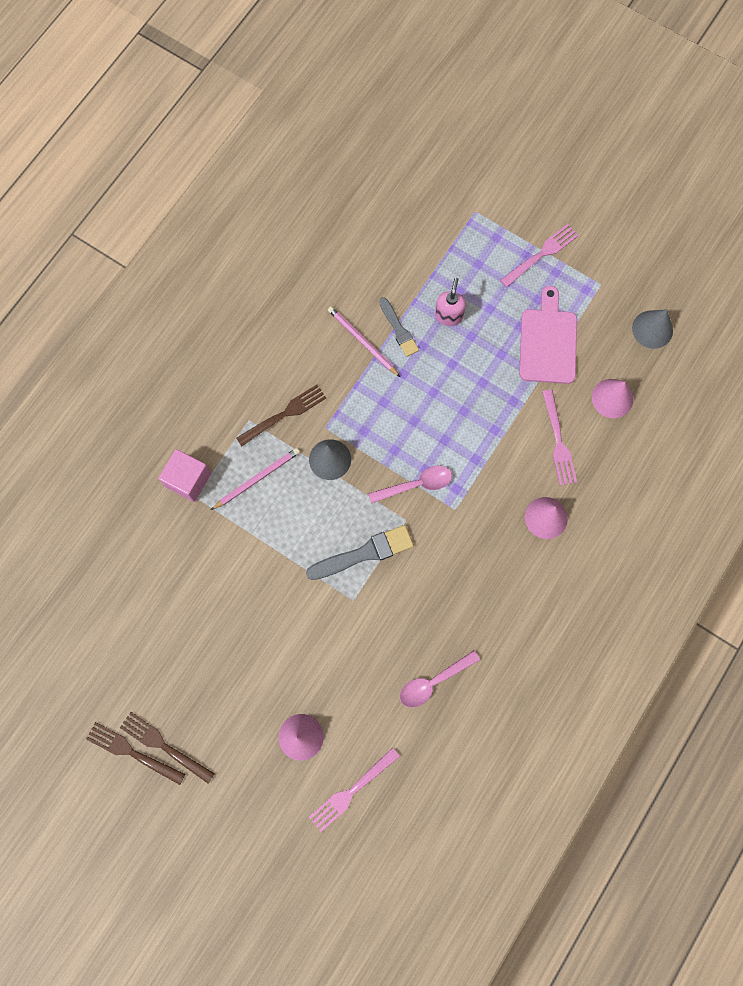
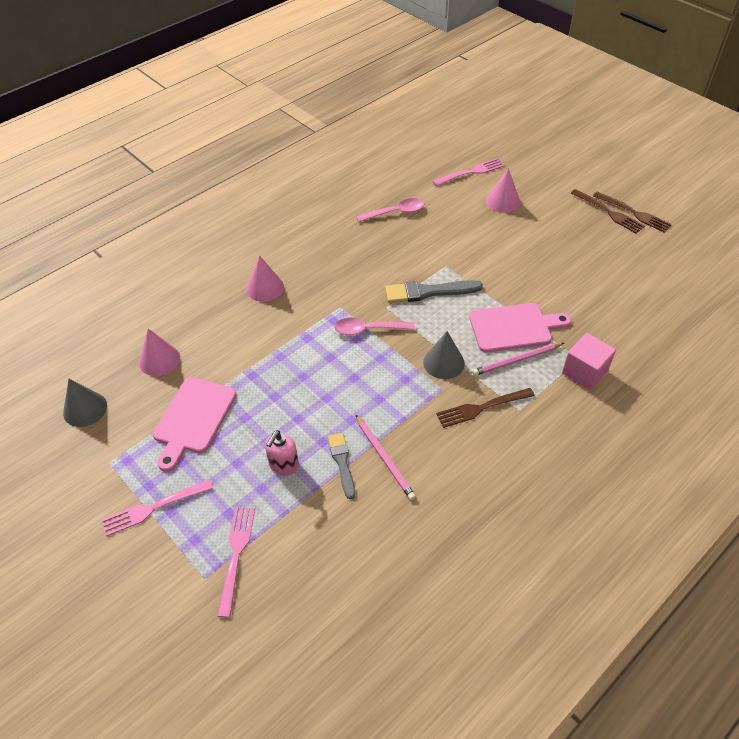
camera: 165 degrees left, 25 degrees down
pink fork [542,390,577,485] -> pink fork moved to [218,507,255,618]
none -> pink cutting board [469,303,571,352]

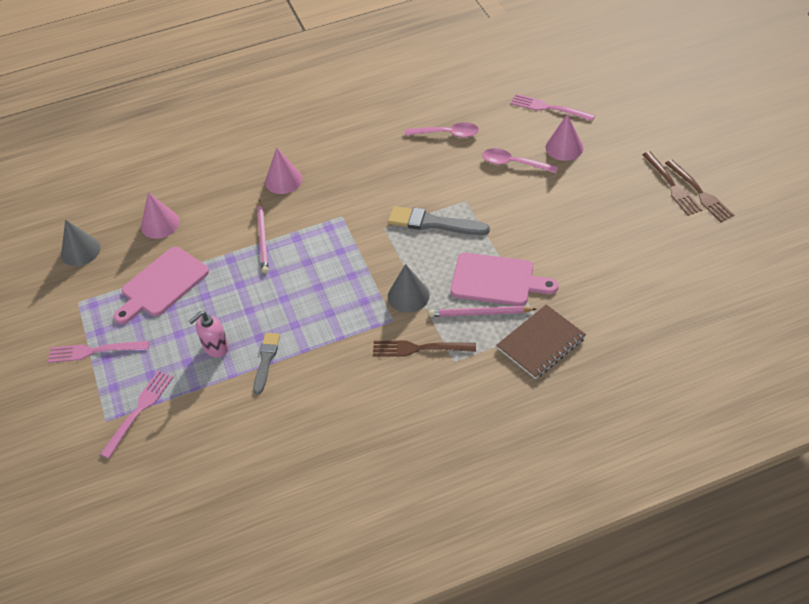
camera: 25 degrees right, 0 degrees up
pink spoon [334,318,415,335] -> pink spoon moved to [482,148,558,173]
pink pencil [356,415,416,500] -> pink pencil moved to [257,199,268,273]
pink fork [433,158,504,186] -> pink fork turned 150 degrees counterclockwise [510,94,595,121]
pink cube [562,333,616,390] -> brown notebook [496,304,586,379]

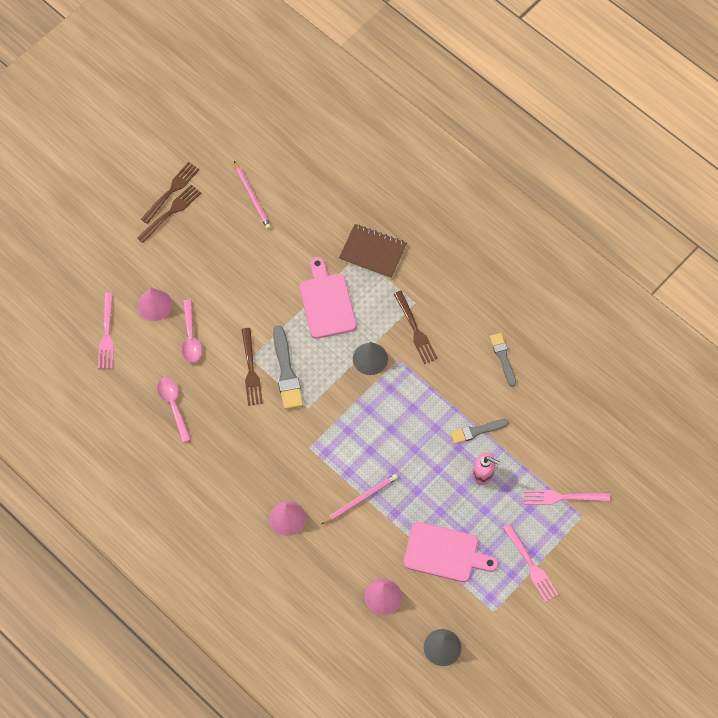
camera: 120 degrees left, 15 degrees up
pink pencil [429,306,536,317] -> pink pencil moved to [234,161,271,229]
none -> brown fork [242,328,263,406]
none -> grey brush [490,333,516,387]

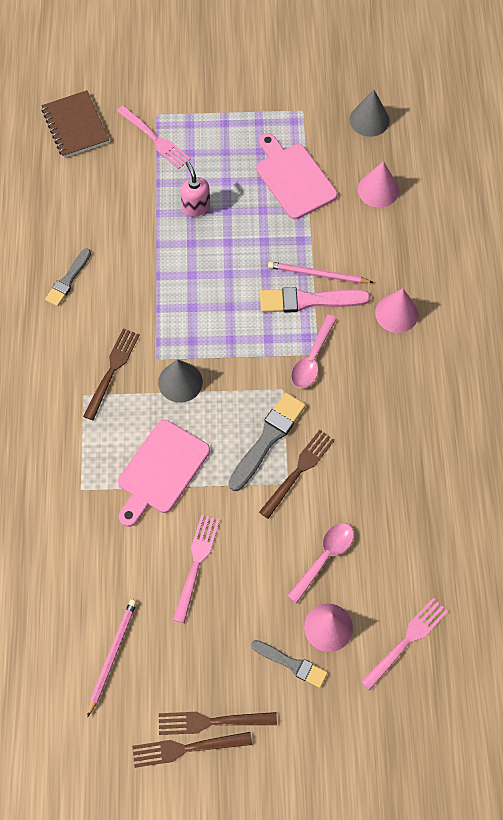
camera: 135 degrees left, 0 degrees up
pink spoon [157,377,191,443] -> pink spoon moved to [291,315,337,388]
brown notebook [339,224,407,279] -> brown notebook moved to [41,90,109,158]
grey brush [451,419,509,444] -> grey brush moved to [251,640,328,688]
pink fork [503,523,559,602] -> pink fork moved to [173,515,220,623]
none -> pink brush [260,287,371,313]

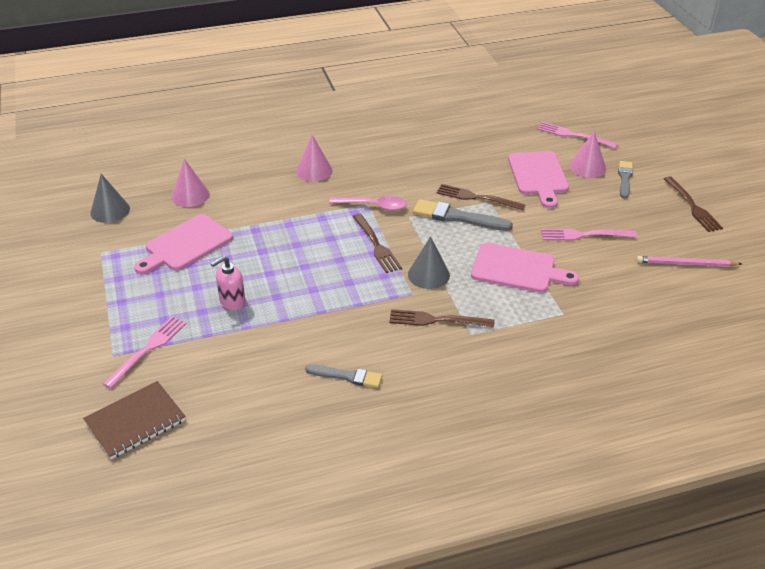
camera: 105 degrees left, 25 degrees down
brown fork [132,732,252,768] -> brown fork moved to [352,213,402,273]
pink brush [260,287,371,313] -> none
pink pencil [268,261,373,283] -> none
pink spoon [287,523,354,603] -> pink cutting board [508,151,569,208]

